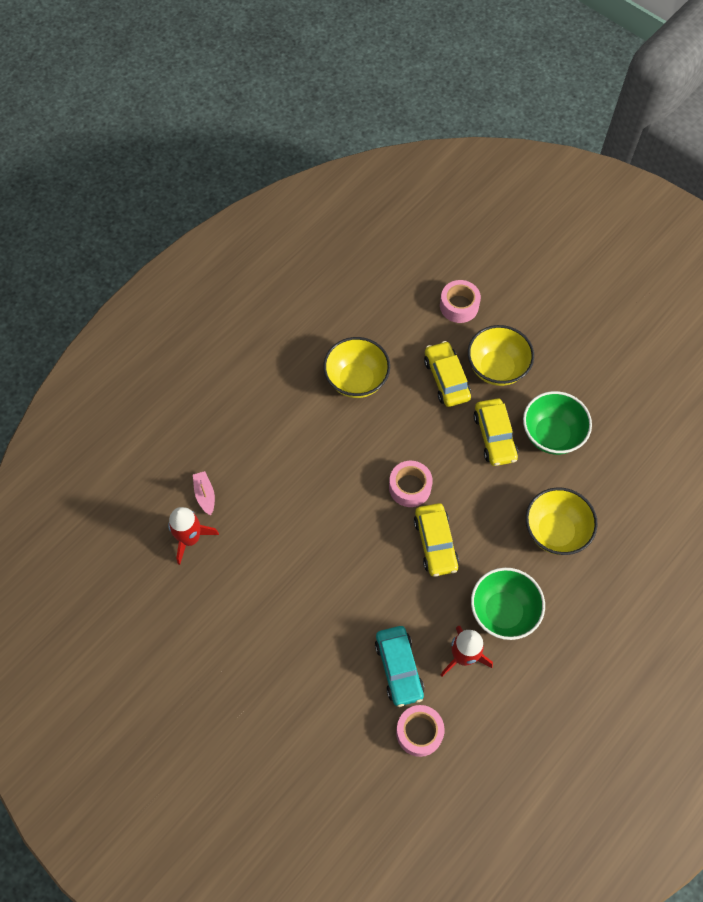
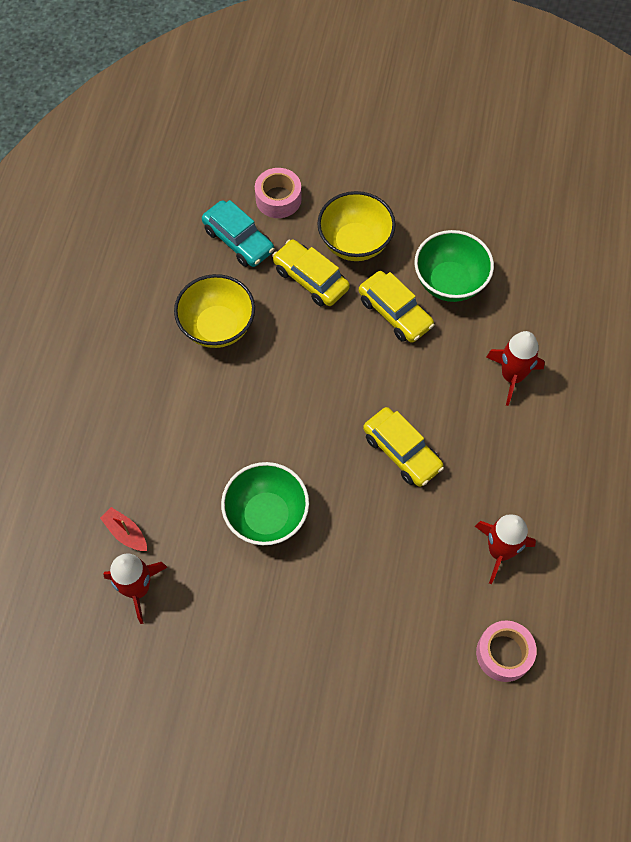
camera: 30 degrees left, 0 degrees up
pink boat [193,471,215,515] -> red boat [100,507,147,551]
turquoise car [375,626,424,707] -> turquoise car moved to [202,200,274,267]
pink tape [389,461,433,507] -> none
green bowl [471,568,545,640] -> green bowl moved to [221,462,309,545]
yellow bowl [526,487,598,555] -> red rocket [486,331,545,406]

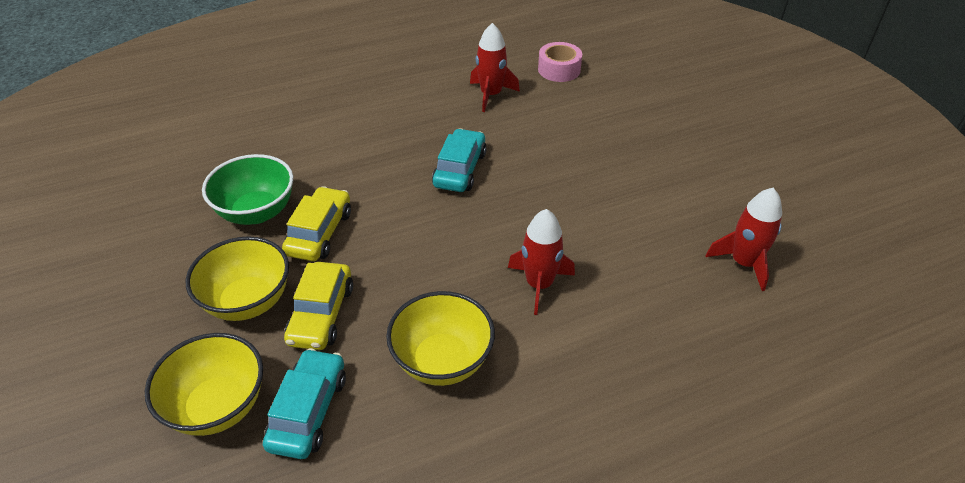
camera: 125 degrees left, 20 degrees down
red boat [100,507,147,551] -> none
green bowl [221,462,309,545] -> none
pink tape [255,168,302,218] -> yellow bowl [145,333,263,436]
yellow car [363,407,444,487] -> turquoise car [432,128,487,192]
red rocket [486,331,545,406] -> red rocket moved to [508,209,575,315]

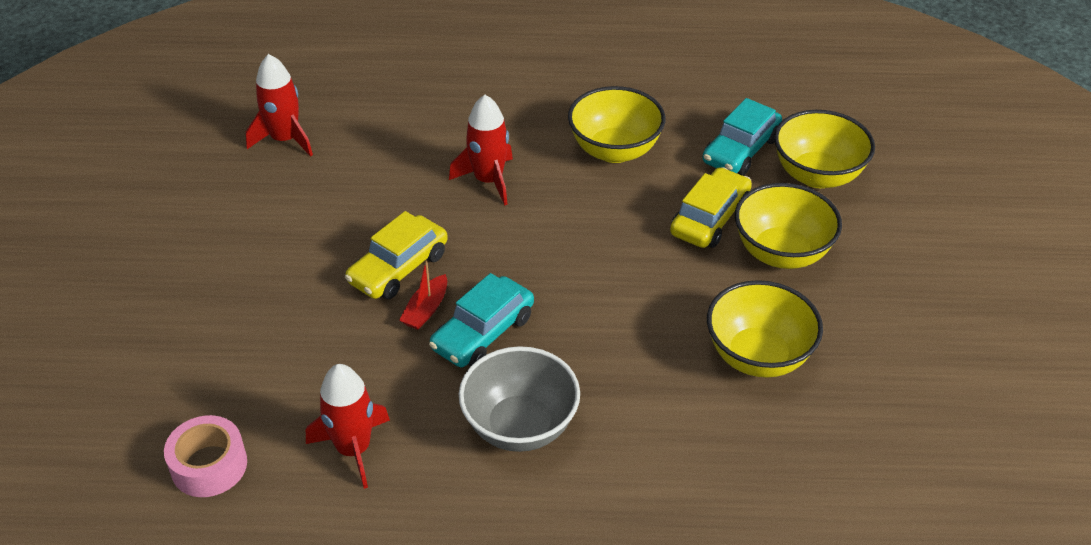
camera: 155 degrees left, 0 degrees up
green bowl [202,154,293,225] -> yellow bowl [707,280,823,378]
yellow car [282,186,351,261] -> yellow car moved to [345,211,448,299]
none -> red boat [399,261,447,330]
none -> grey bowl [459,346,580,452]

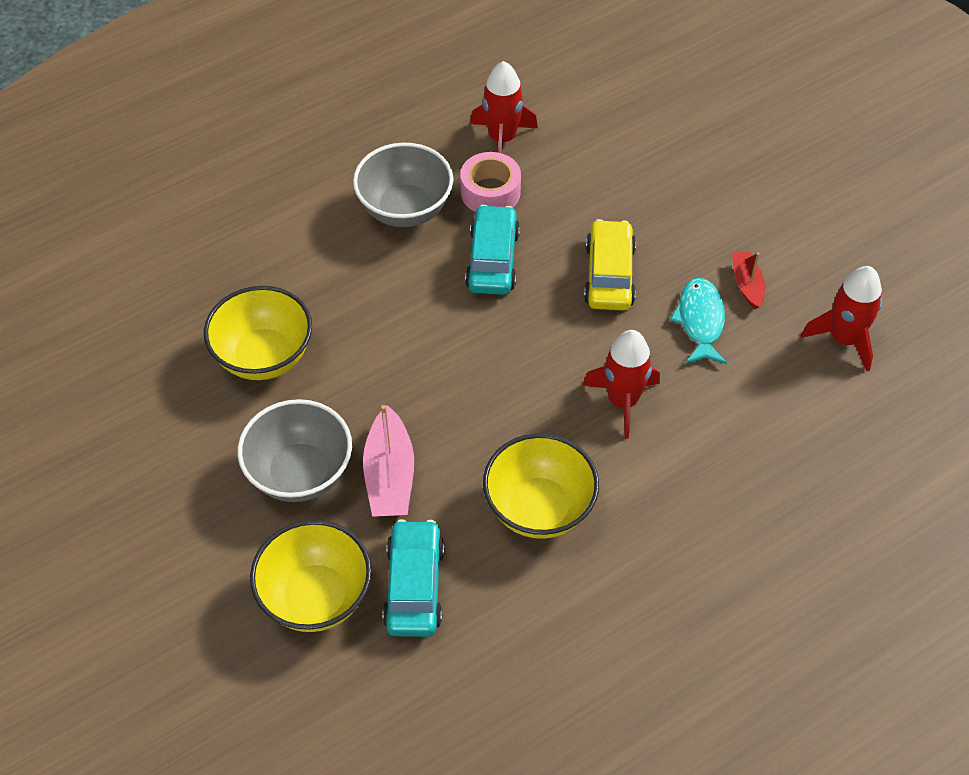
camera: 145 degrees right, 10 degrees up
pink tape [164,415,247,497] -> pink tape moved to [460,152,521,212]
red boat [399,261,447,330] -> red boat moved to [732,251,765,309]
yellow car [670,167,752,248] -> pink boat [363,405,414,517]
yellow bowl [735,183,842,269] -> grey bowl [238,399,352,502]
none -> turquoise fish [670,278,727,364]

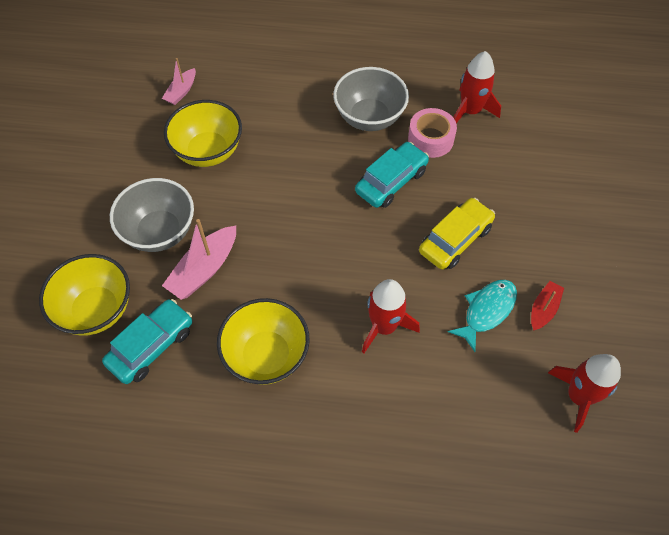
camera: 40 degrees right, 5 degrees up
none -> pink boat [162,58,196,105]

